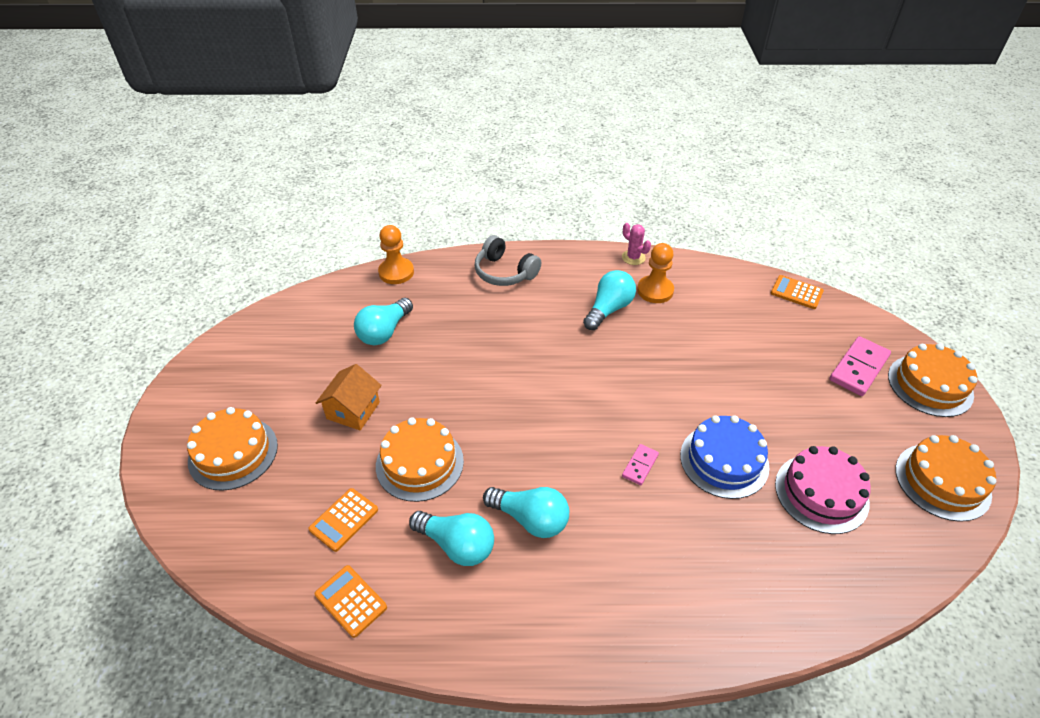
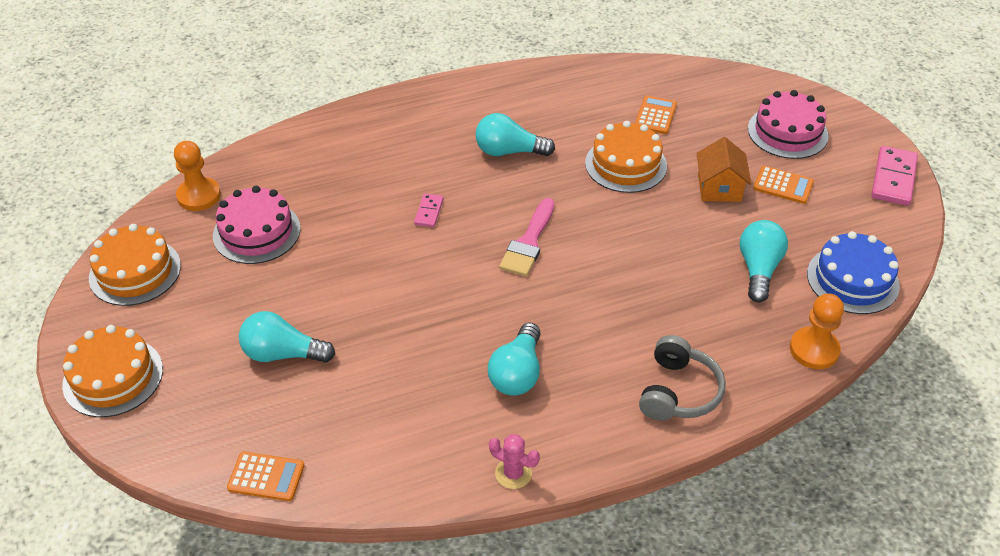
camera: 160 degrees right, 0 degrees up
orange cake [187,407,278,491] -> pink cake [748,90,829,159]
orange calculator [315,565,387,638] -> orange calculator moved to [753,166,814,204]
turquoise light bulb [409,511,494,566] -> turquoise light bulb moved to [239,311,335,363]
grey headphones [475,235,541,286] -> grey headphones turned 90 degrees clockwise [639,335,726,421]
orange pawn [637,243,674,303] -> orange pawn moved to [174,141,221,211]
blue cake [680,415,769,499] -> blue cake moved to [807,231,900,314]
pink domino [830,336,891,396] -> pink domino moved to [871,146,918,206]
none -> pink brush [499,198,555,276]

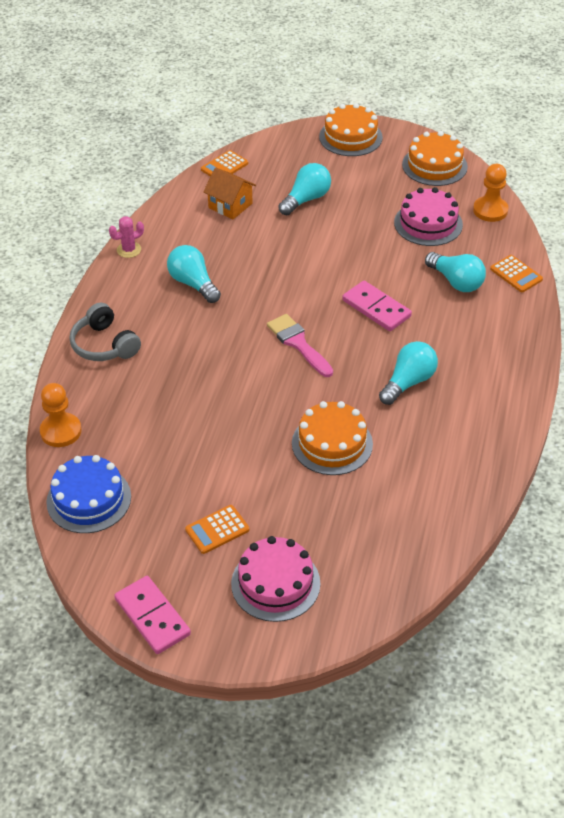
camera: 125 degrees right, 0 degrees up
pink domino [414,194,444,227] -> pink domino [342,281,412,331], size x1.82
orange calculator [635,95,677,134] -> orange calculator moved to [490,255,543,292]
orange house [696,137,751,202] -> orange house moved to [203,168,256,219]
turquoise light bulb [740,220,788,302] -> turquoise light bulb moved to [425,252,486,292]

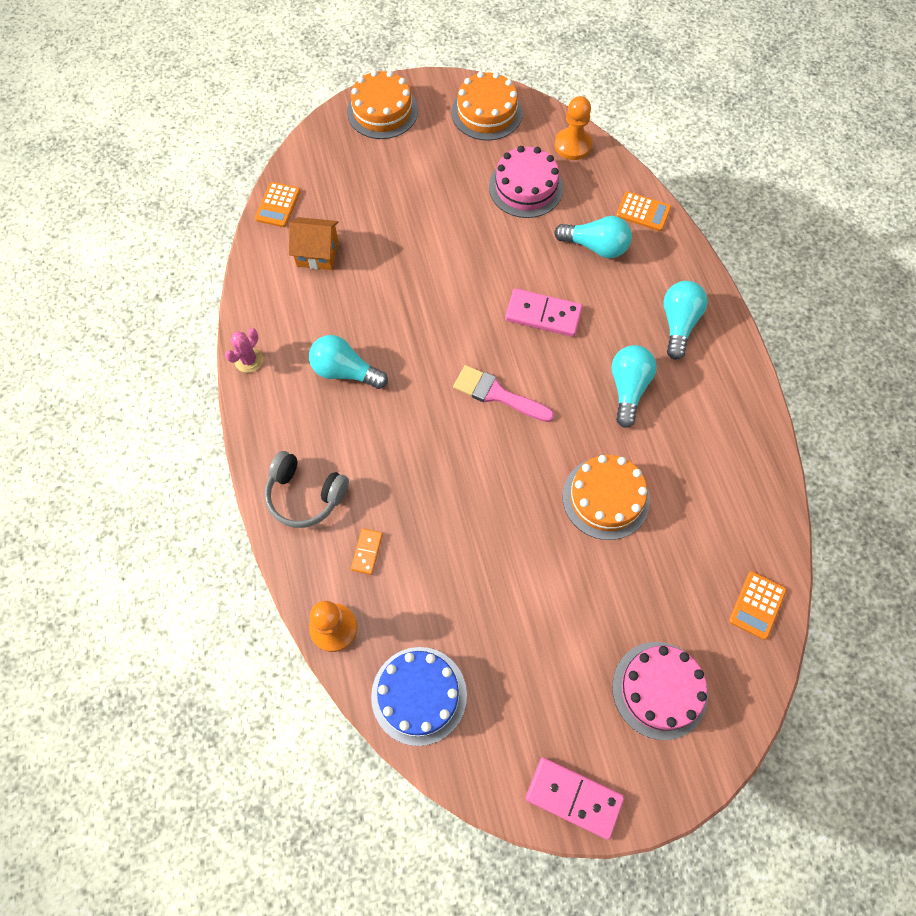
camera: 30 degrees left, 20 degrees up
orange calculator [185,505,249,554] -> orange calculator moved to [729,571,787,640]
turquoise light bulb [278,163,331,215] -> turquoise light bulb moved to [663,281,708,360]
none -> orange domino [351,528,383,575]

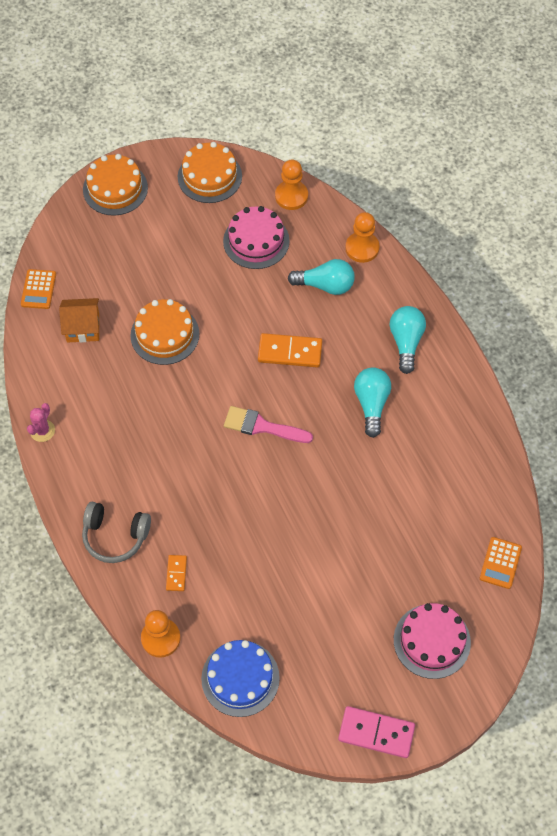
camera: 10 degrees left, 5 degrees down
turquoise light bulb [309,335,388,389] -> none
pink domino [505,288,583,337] -> orange domino [258,333,322,368]
orange cake [562,455,650,540] -> orange cake moved to [130,299,199,365]
orange calculator [616,191,671,231] -> orange pawn [345,212,380,263]

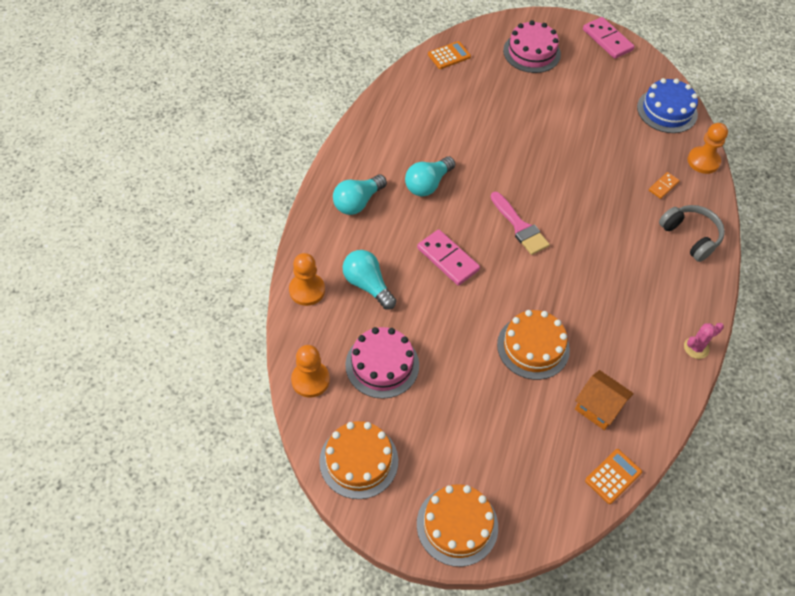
camera: 140 degrees left, 5 degrees down
orange domino [258,333,322,368] -> pink domino [417,229,480,286]

